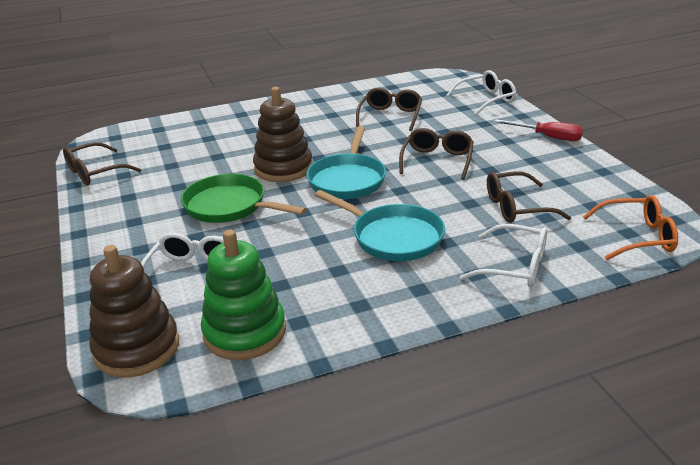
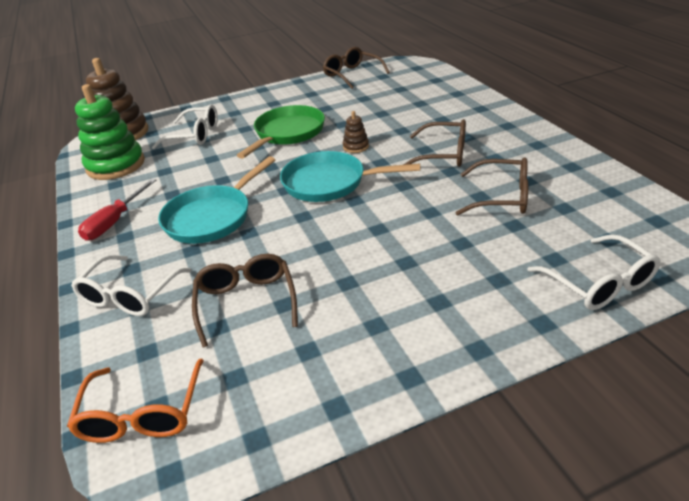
camera: 90 degrees right, 5 degrees up
brown stacking toy [253,87,313,182] -> brown stacking toy [343,111,369,153], size x0.45
brown glasses [399,128,474,180] -> brown glasses moved to [403,119,466,167]
red screwdriver [494,119,583,141] -> red screwdriver moved to [78,179,156,241]

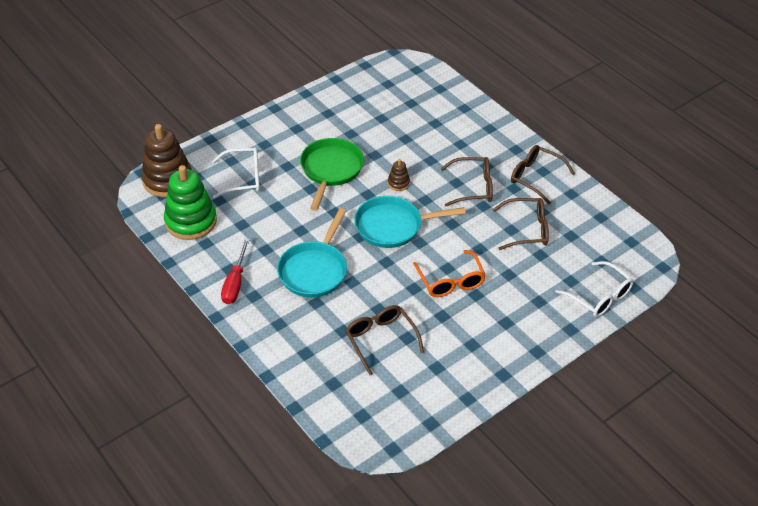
camera: 20 degrees left, 10 degrees up
orange glasses [67,358,204,443] -> orange glasses moved to [413,250,486,297]
white glasses [71,255,192,316] -> none
brown glasses [323,47,390,89] -> brown glasses moved to [511,145,575,205]

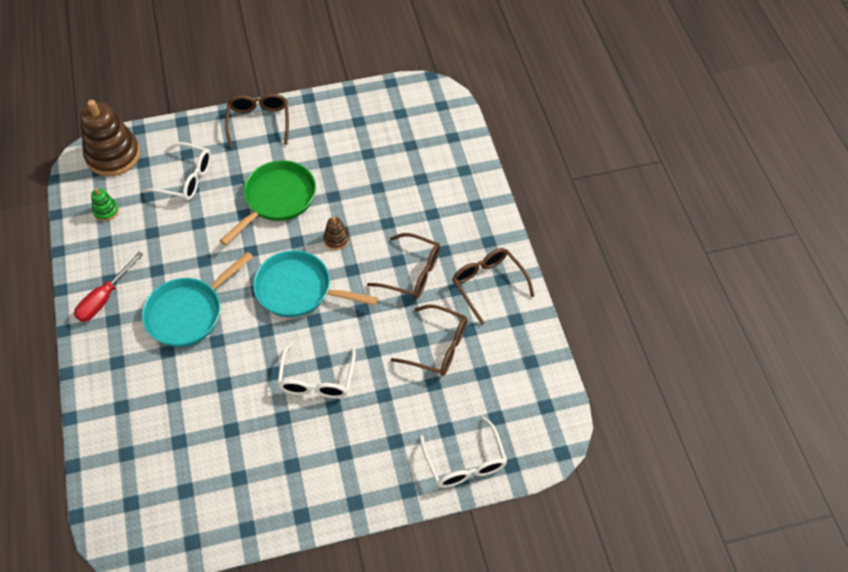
camera: 25 degrees right, 10 degrees up
green stacking toy [164,165,217,240] -> green stacking toy [91,188,119,221], size x0.45
brown glasses [346,305,424,375] -> brown glasses moved to [225,94,289,148]
orange glasses [413,250,486,297] -> white glasses [277,342,356,398]

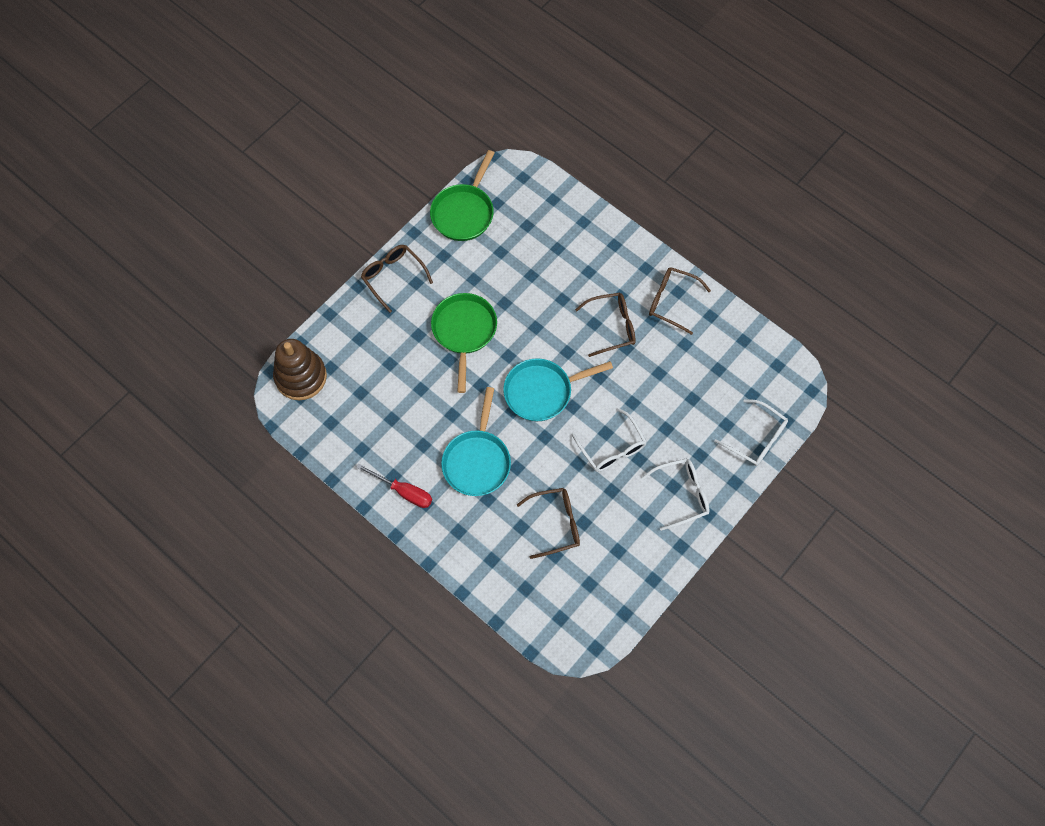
camera: 35 degrees left, 10 degrees up
red screwdriver [74,252,143,322] -> red screwdriver turned 60 degrees counterclockwise [356,464,432,508]
green stacking toy [91,188,119,221] -> none
white glasses [142,142,211,200] -> white glasses moved to [641,458,709,531]
brown stacking toy [323,217,349,250] -> none
brown glasses [391,305,467,376] -> brown glasses moved to [517,488,580,559]
none -> green pan [430,150,494,241]

